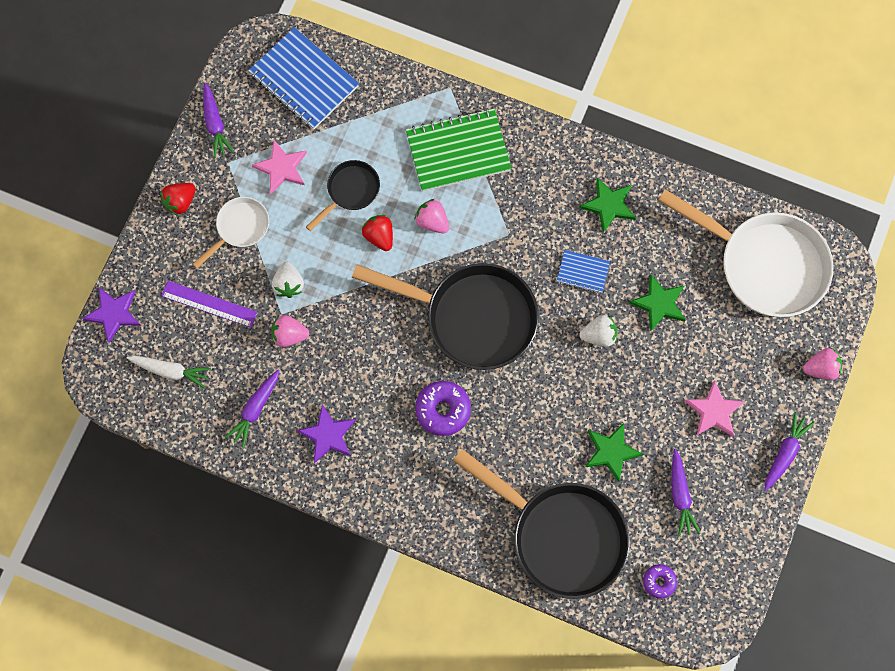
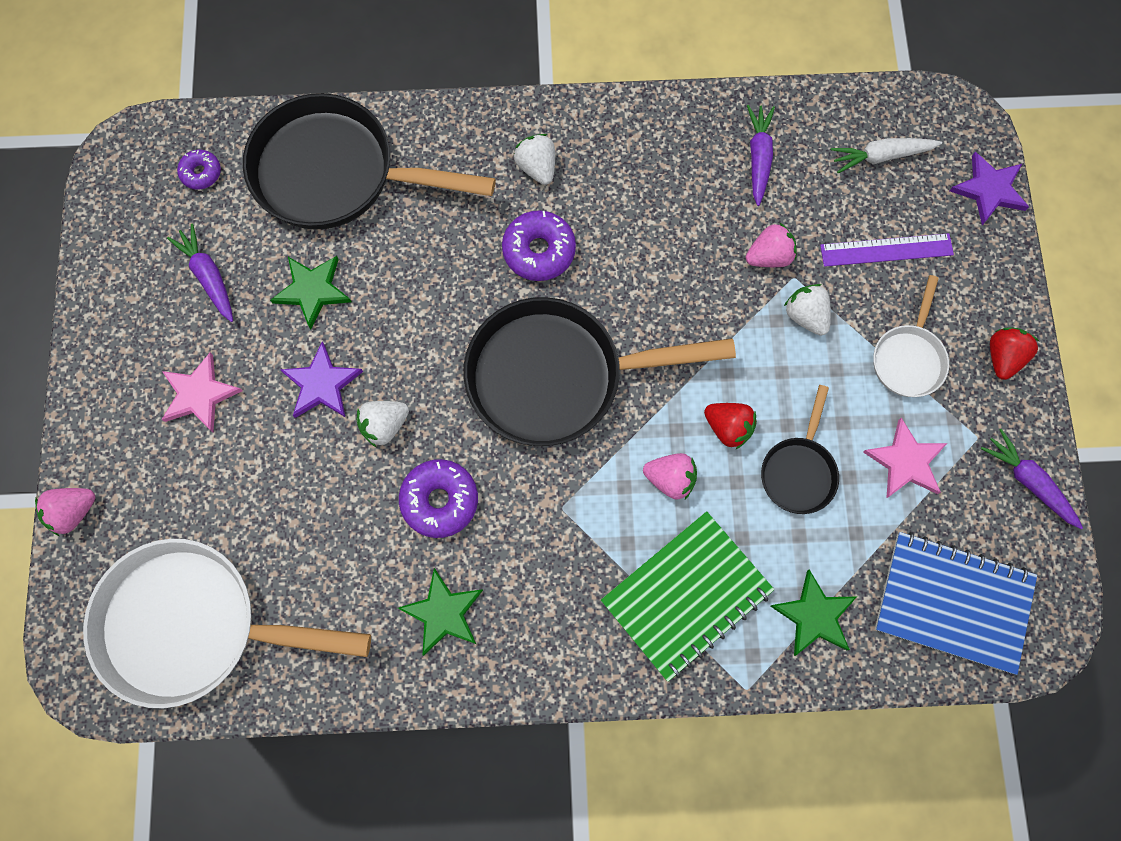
camera: 155 degrees right, 0 degrees up
purple star [297,405,356,464] -> purple star moved to [280,341,363,418]
blue notebook [557,250,610,293] -> purple donut [399,459,478,538]
green star [629,274,685,332] -> green star moved to [771,569,856,656]
purple carrot [764,412,815,491] -> none
none -> white strawberry [514,134,555,185]

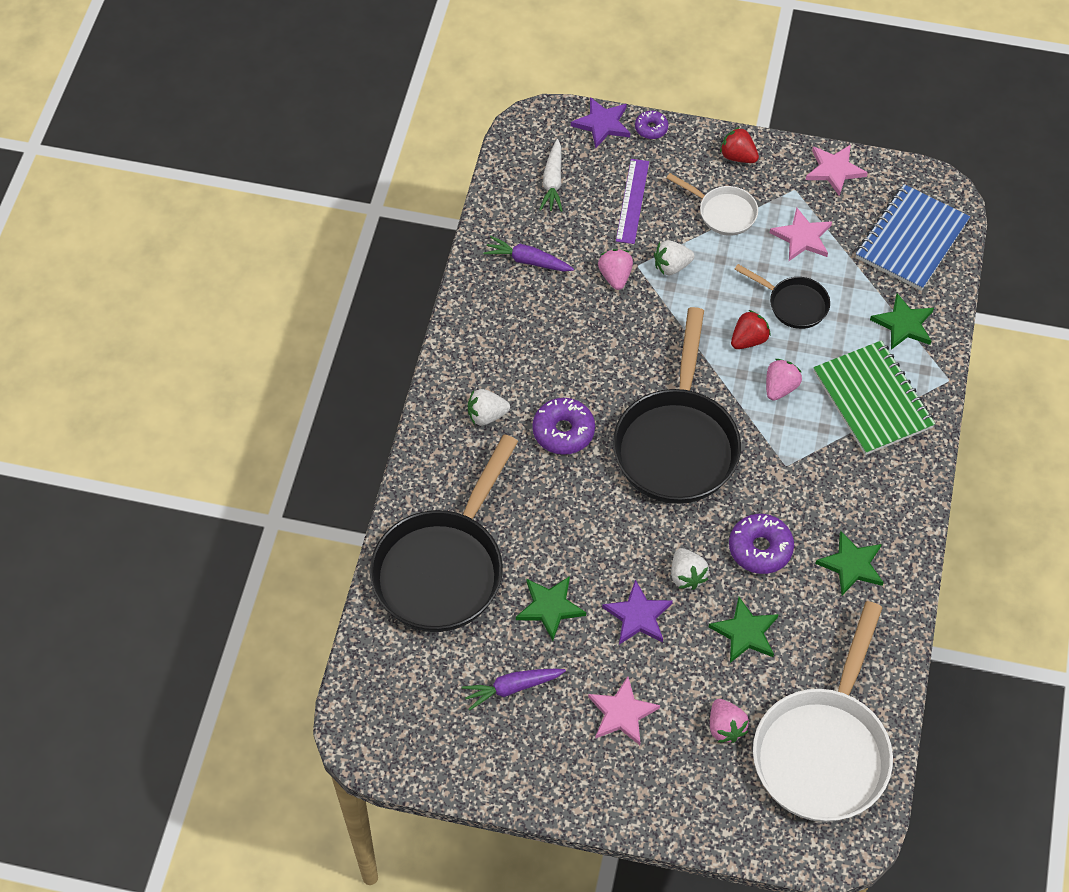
camera: 75 degrees left, 15 degrees down
pink strawberry [35,488,95,536] -> pink strawberry moved to [710,699,749,743]
purple donut [177,150,221,190] -> purple donut moved to [635,111,668,139]
purple carrot [981,429,1083,529] -> pink star [806,145,868,196]
none -> green star [709,597,779,663]

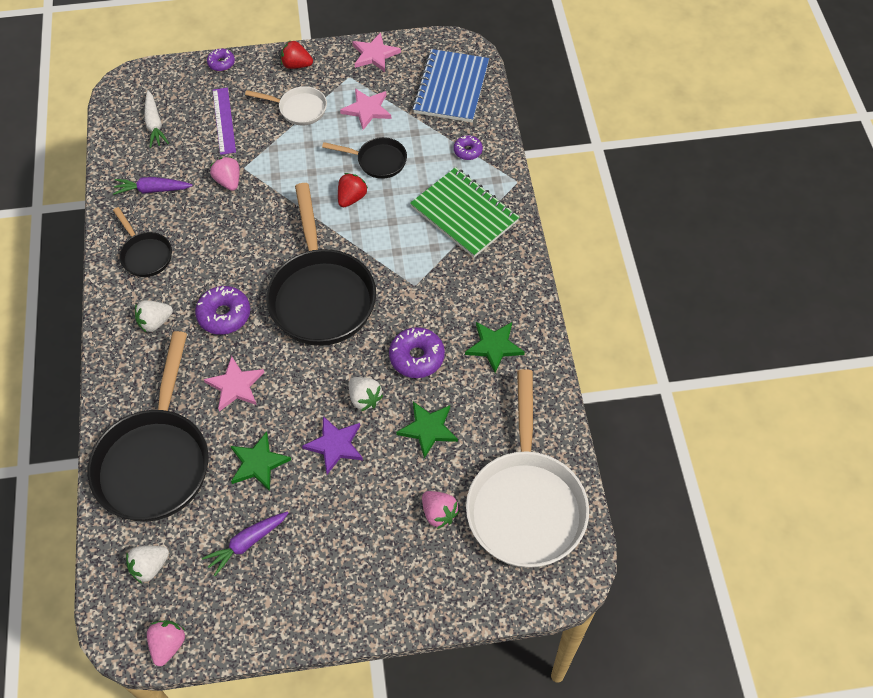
camera: 20 degrees left, 0 degrees up
purple star [571,97,630,148] -> none
pink star [588,676,660,745] -> pink star moved to [204,356,265,411]
white strawberry [654,240,695,275] -> white strawberry moved to [126,546,169,583]
pink strawberry [766,359,802,401] -> pink strawberry moved to [147,620,185,666]
green star [870,293,934,350] -> purple donut [454,135,483,160]
none -> black pan [113,207,172,277]

